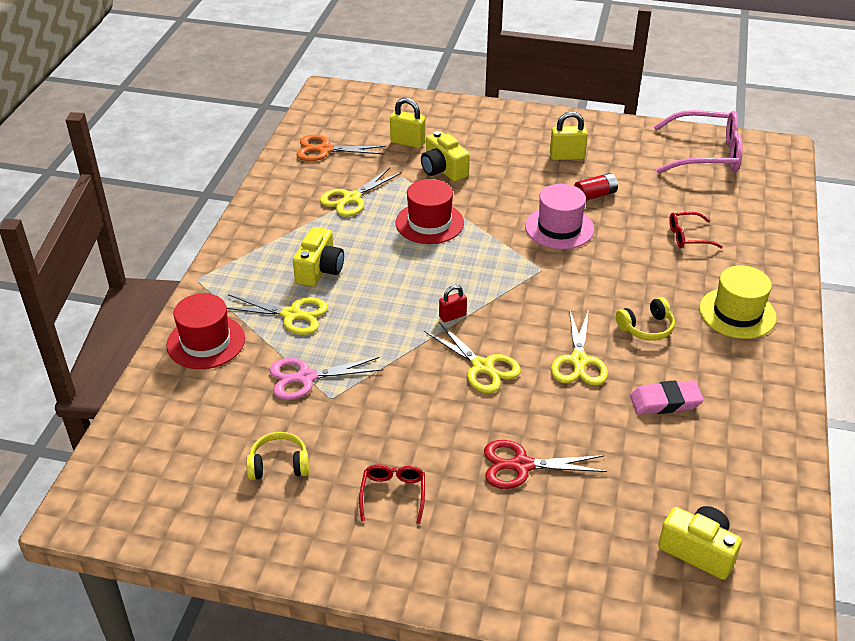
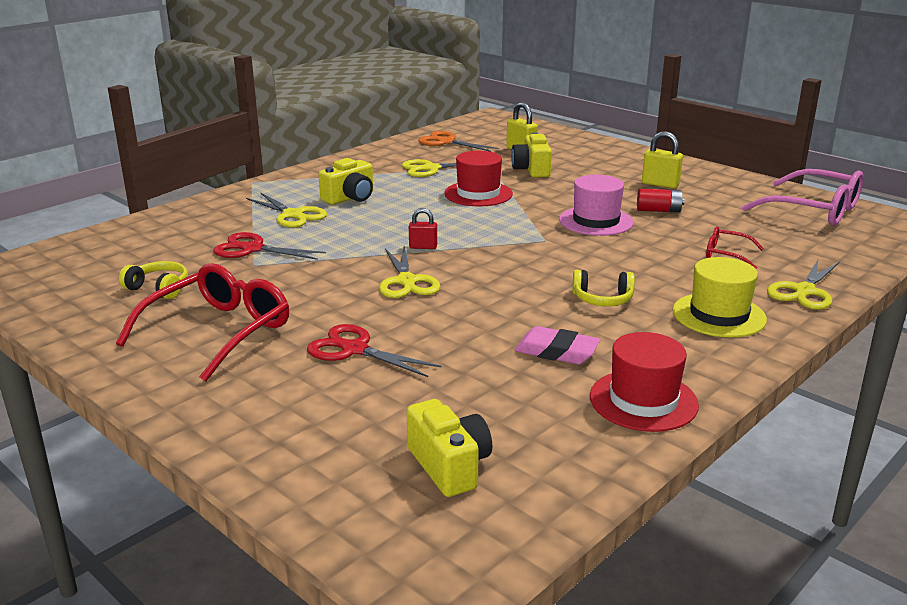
camera: 30 degrees right, 15 degrees down
red hat [166,293,245,369] -> red hat moved to [590,332,699,432]
pink scissors [270,357,384,400] -> red scissors [213,232,326,260]
red glasses [359,464,425,524] -> red glasses [116,263,289,382], size x2.00
yellow scissors [551,309,608,386] -> yellow scissors moved to [767,260,839,310]

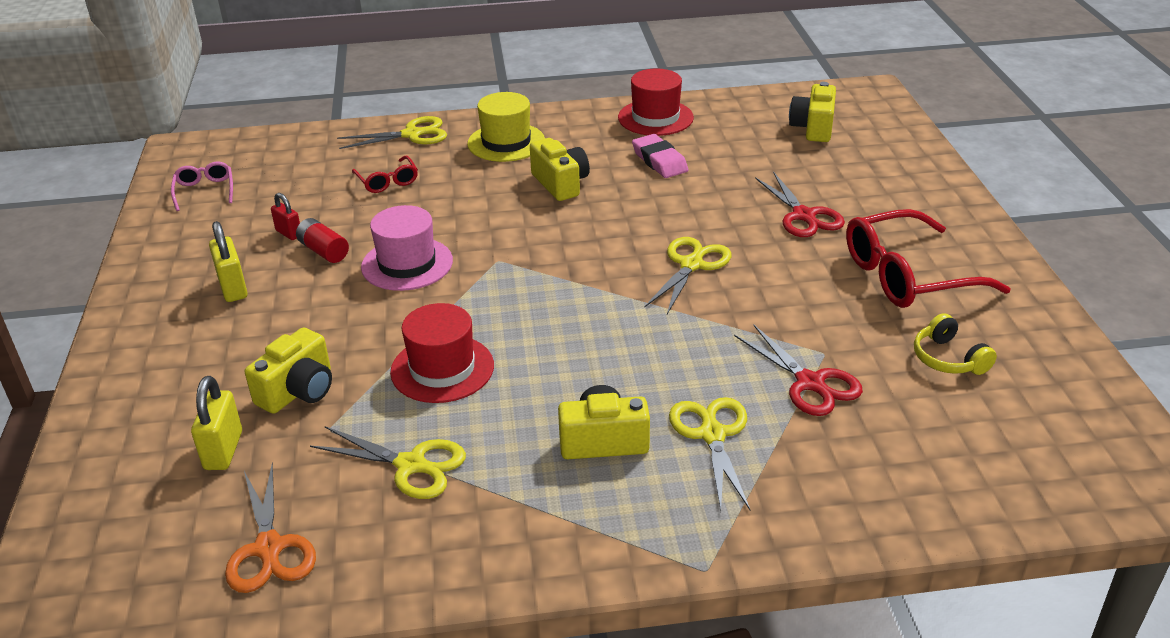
camera: 140 degrees left, 10 degrees up
red padlock [409,208,437,249] -> red padlock moved to [271,193,300,240]
yellow headphones [572,270,635,306] -> yellow camera [530,138,590,201]
pink glasses [742,169,864,226] -> pink glasses [171,162,233,211], size x0.50

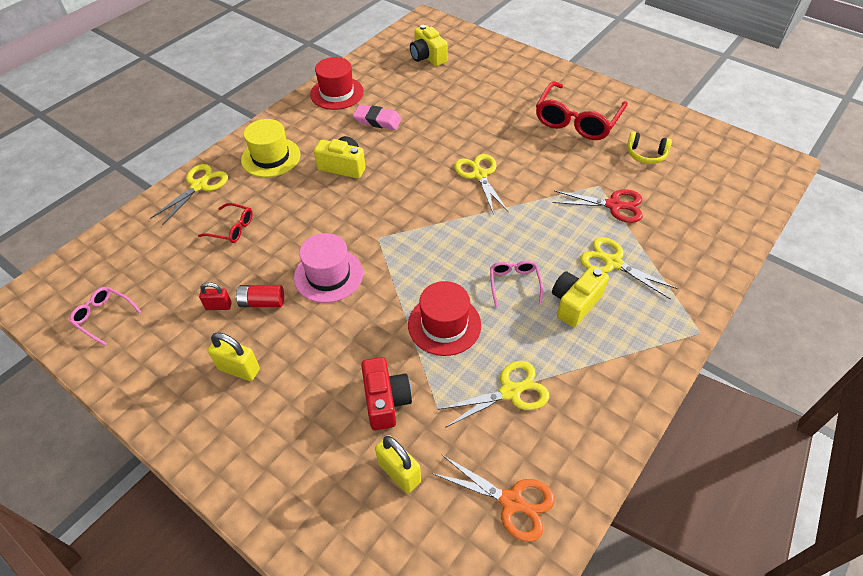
camera: 45 degrees left, 15 degrees up
yellow camera [245,327,332,414] -> red camera [361,357,412,430]
red scissors [755,172,845,237] -> none
none -> pink glasses [490,260,543,307]

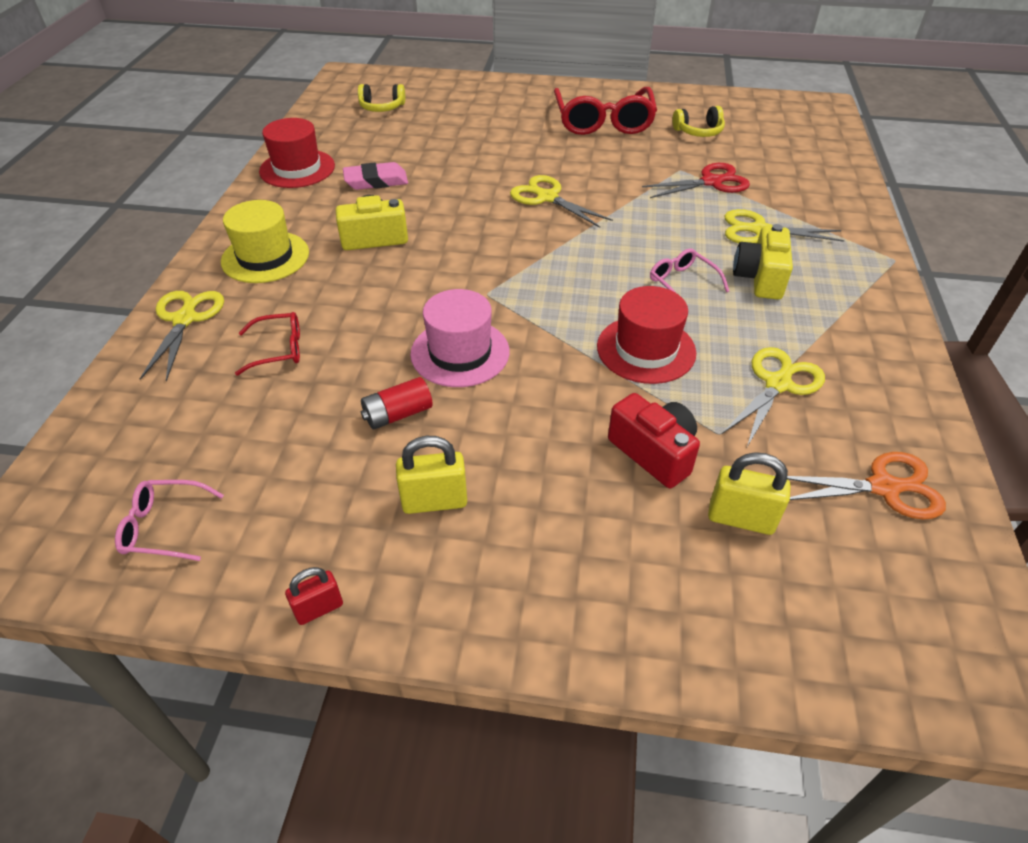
camera: 30 degrees left, 5 degrees down
red padlock [199,282,232,310] -> red padlock moved to [285,567,343,625]
yellow camera [410,25,448,66] -> yellow headphones [358,84,405,112]

